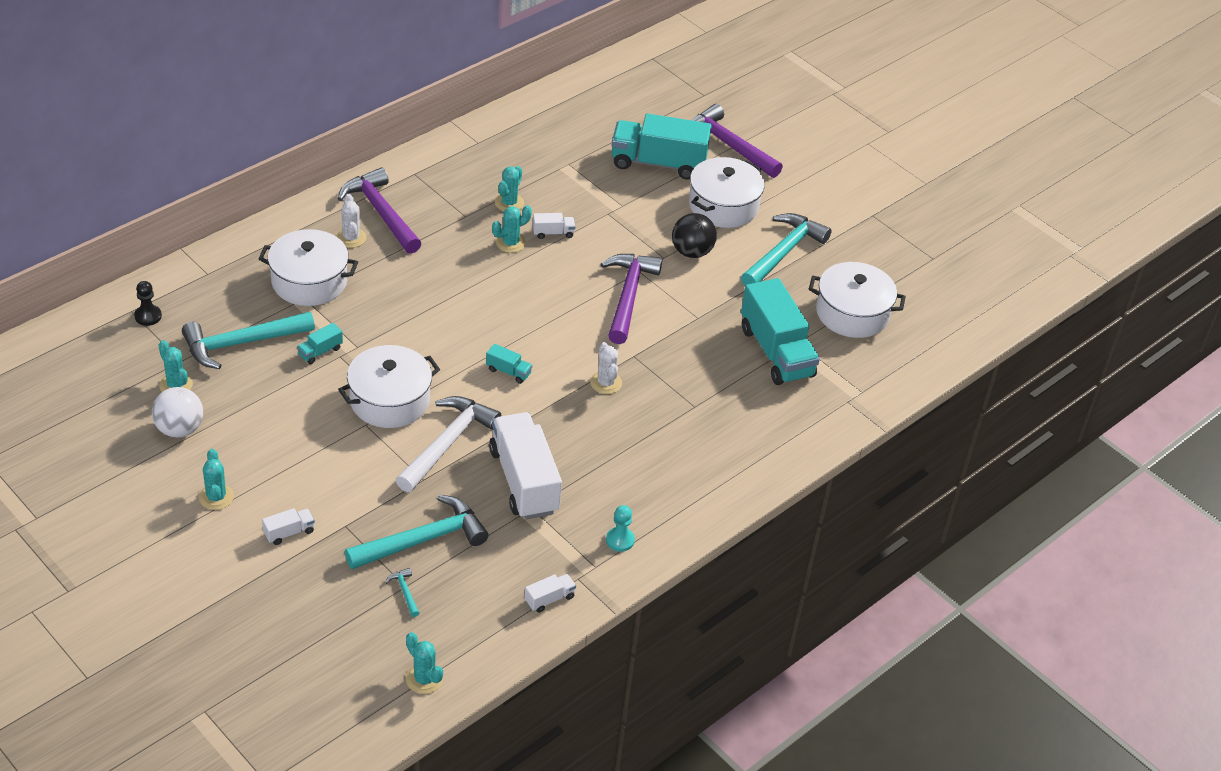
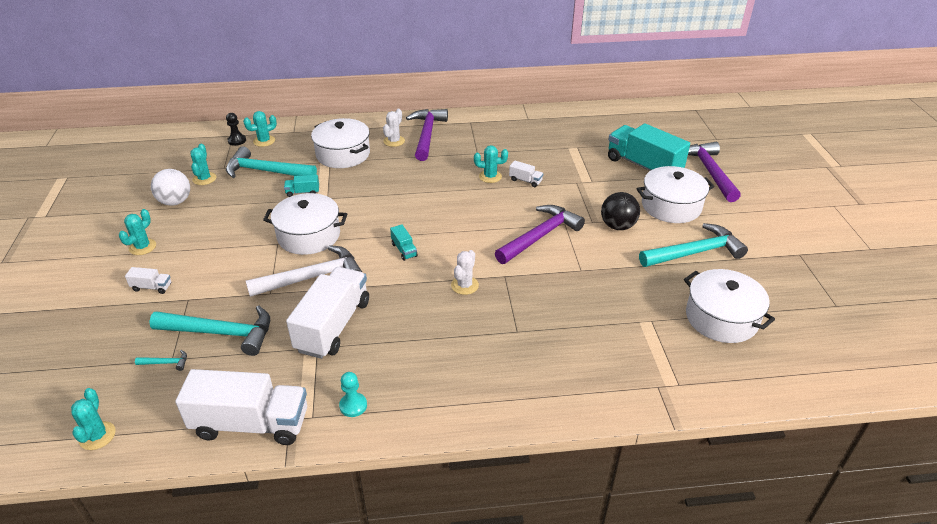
camera: 40 degrees right, 5 degrees down
turquoise hammer [385,568,419,617] -> turquoise hammer turned 75 degrees clockwise [135,350,187,371]
turquoise cactus [495,166,524,211] -> turquoise cactus moved to [243,111,277,147]
white truck [524,574,576,613] -> white truck [175,369,307,445], size x2.38
turquoise truck [741,278,820,385] -> none

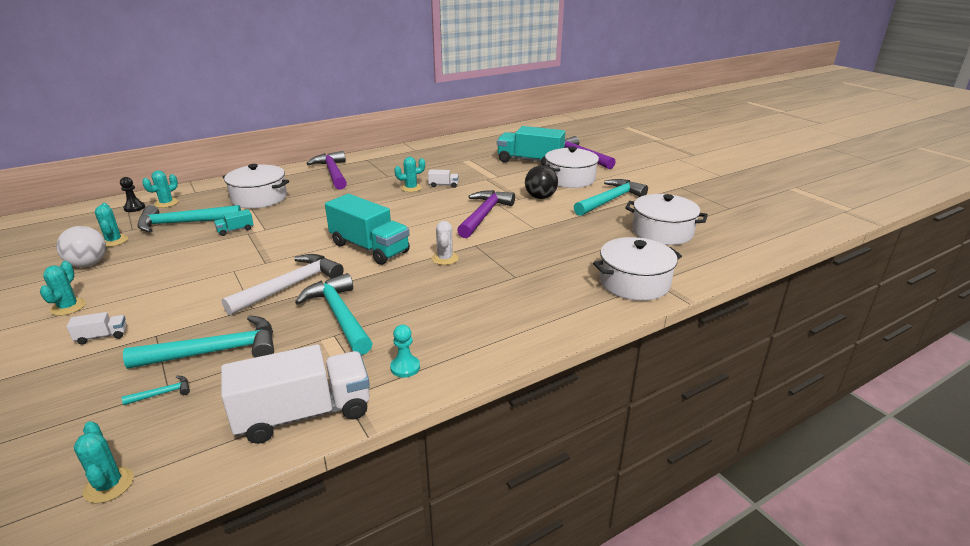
camera: 25 degrees left, 10 degrees down
white pot [263,193,347,255] -> white pot moved to [593,237,682,301]
white truck [286,267,369,359] -> turquoise hammer [295,273,373,355]
white cactus [383,109,405,147] -> none
turquoise truck [390,224,418,261] -> turquoise truck [325,194,410,265], size x2.38

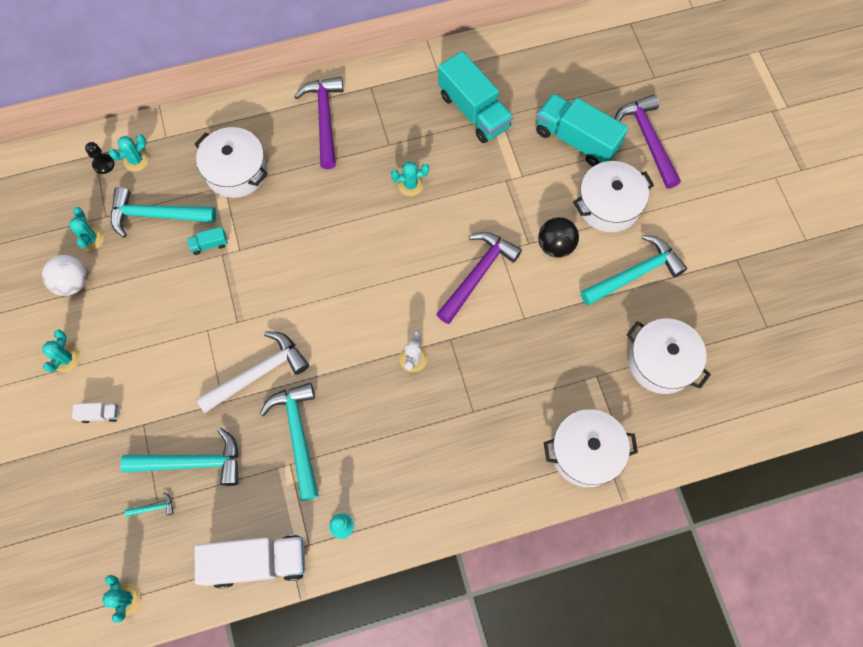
camera: 15 degrees right, 40 degrees up
turquoise truck [325,194,410,265] -> turquoise truck moved to [438,51,513,143]
white truck [428,170,459,188] -> none

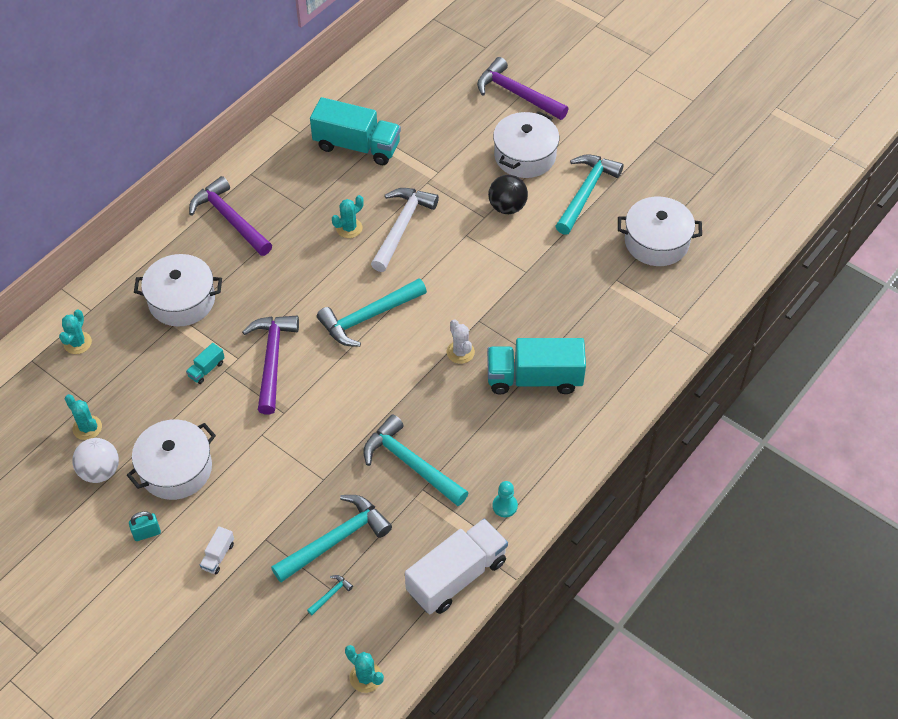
camera: 35 degrees left, 15 degrees down
turquoise cactus [42,329,80,372] -> turquoise padlock [129,511,161,541]
white truck [72,403,118,423] -> white truck turned 150 degrees clockwise [200,526,234,574]
black pawn [85,142,114,174] -> none
turquoise hammer [111,187,216,238] -> turquoise hammer moved to [317,279,427,347]
white hammer [196,331,309,413] -> white hammer moved to [371,188,439,272]
purple hammer [436,232,522,324] -> purple hammer moved to [242,316,299,415]
turquoise truck [536,93,628,166] -> turquoise truck moved to [487,338,586,395]
white pot [544,409,638,487] -> white pot moved to [127,419,216,500]

